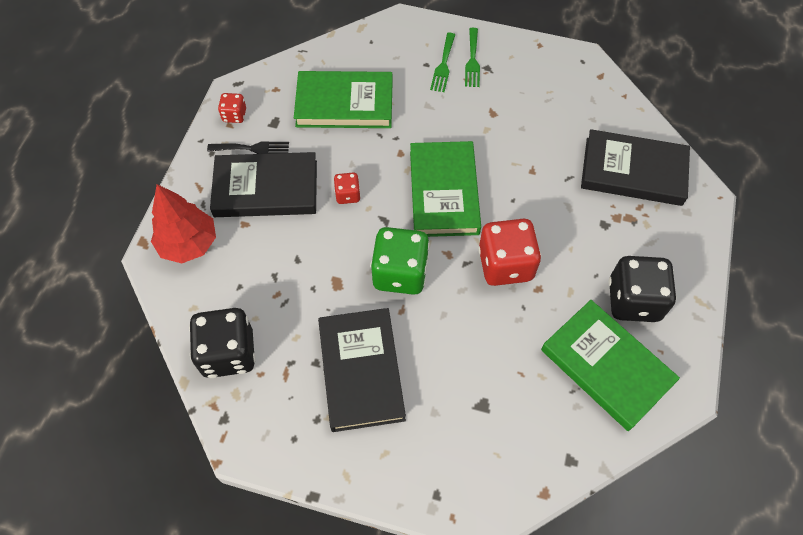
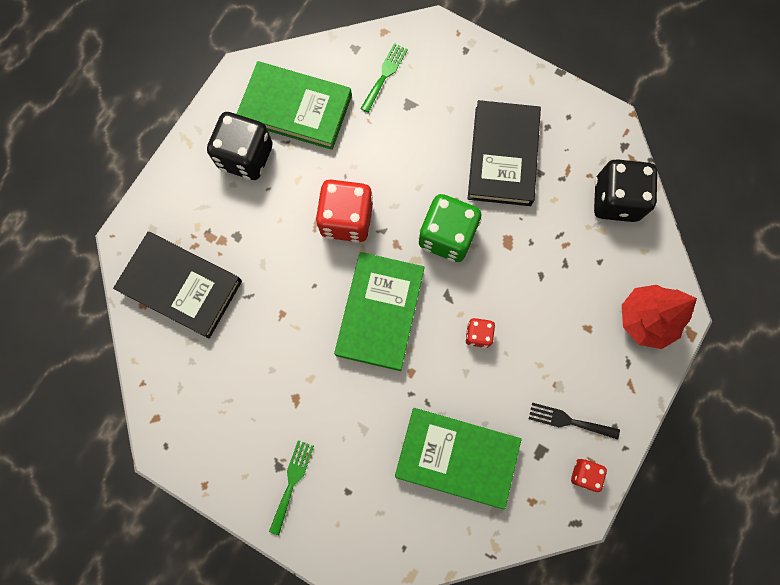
camera: 165 degrees left, 15 degrees up
black book [210,152,317,217] -> none
green fork [430,33,455,92] -> green fork moved to [360,43,408,113]
green book [541,300,680,431] -> green book turned 45 degrees counterclockwise [237,61,352,150]

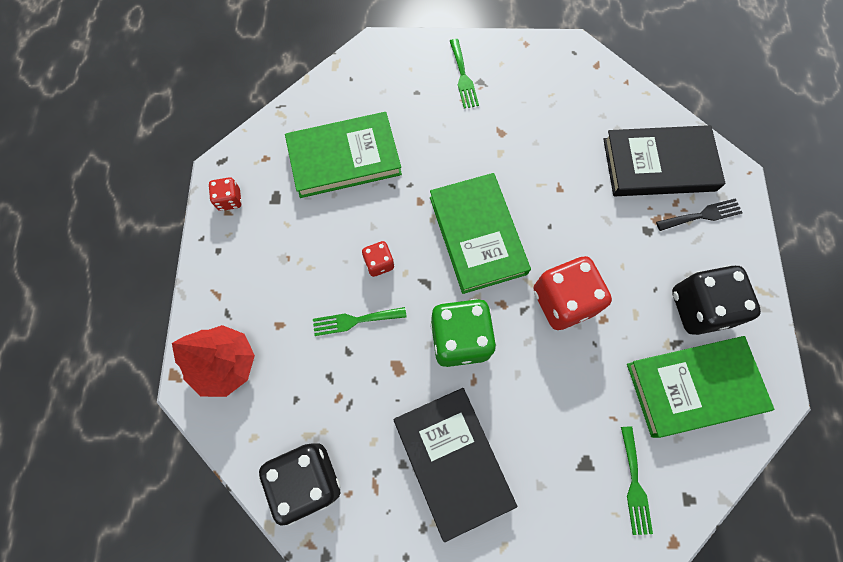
camera: 150 degrees right, 5 degrees down
black fork [529,403,620,440] -> black fork moved to [656,198,743,231]
none -> green fork [313,307,407,336]

